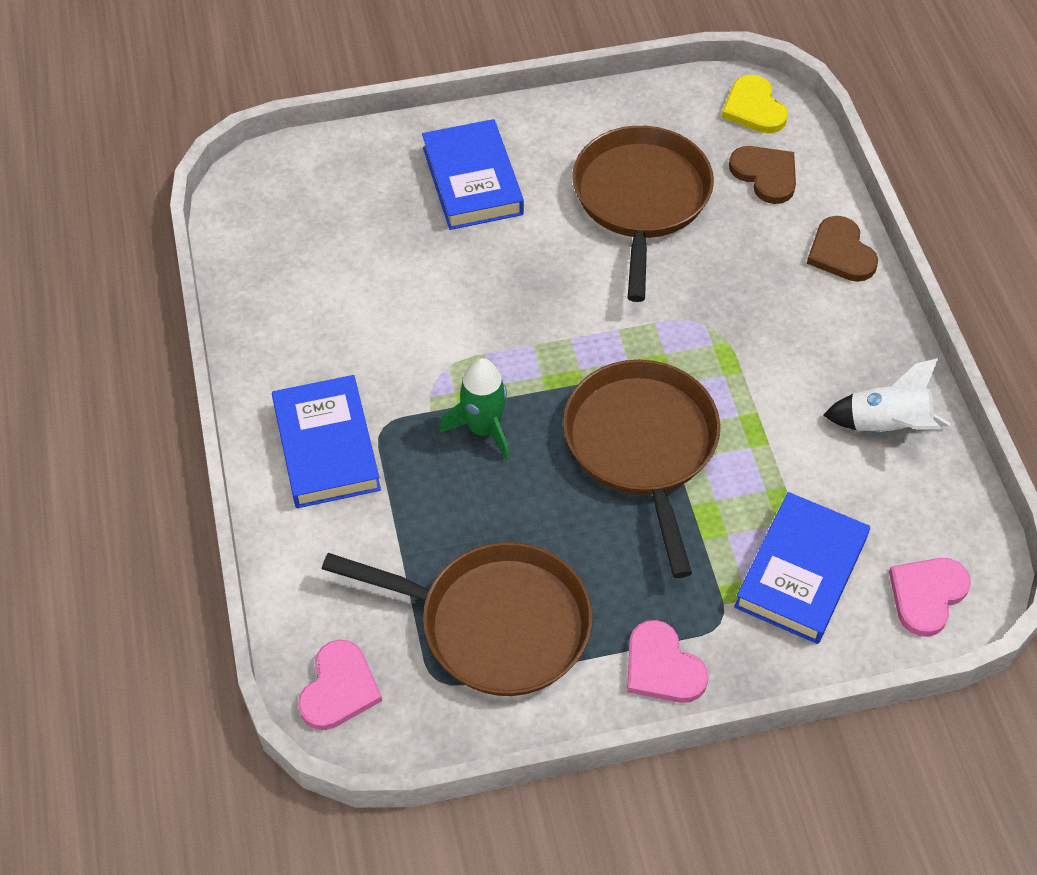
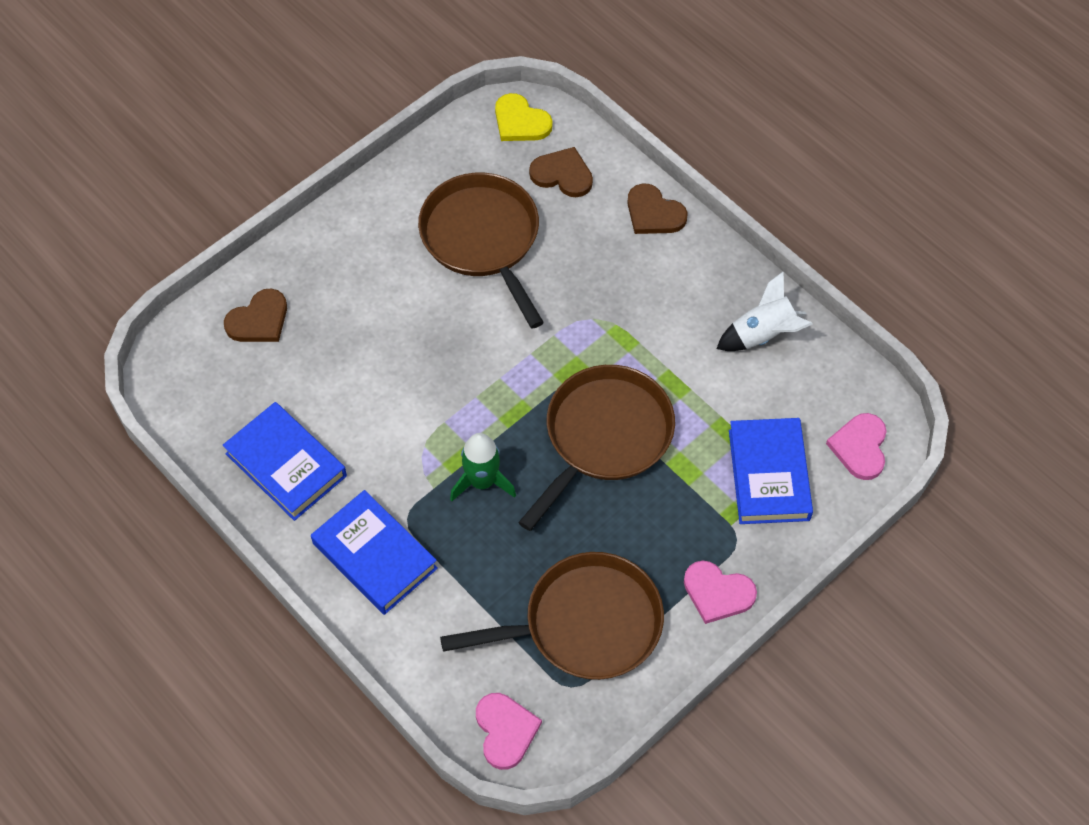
camera: 30 degrees left, 5 degrees up
blue book [422,119,524,230] -> blue book moved to [223,402,347,521]
brown pan [563,360,720,578] -> brown pan turned 75 degrees clockwise [518,365,675,531]
none -> brown heart [224,289,287,342]

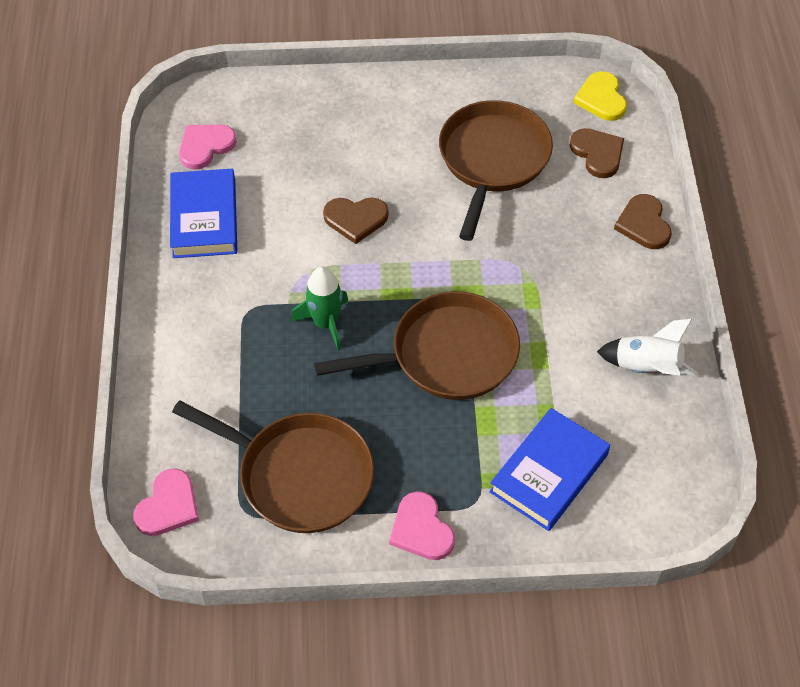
camera: 40 degrees right, 5 degrees down
brown heart [224,289,287,342] -> brown heart moved to [323,197,388,244]
blue book [311,490,438,615] -> none
pink heart [826,413,887,480] -> pink heart moved to [179,125,236,170]

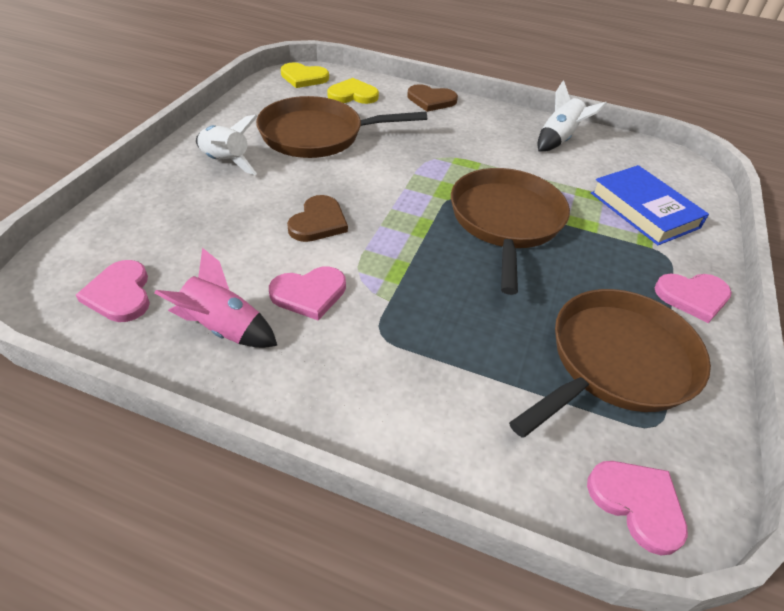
camera: 70 degrees left, 10 degrees down
blue book [170,169,237,258] -> pink rocket [155,248,277,348]
green rocket [291,267,348,351] -> none
brown pan [439,100,553,241] -> brown pan turned 45 degrees counterclockwise [256,96,427,158]
brown heart [570,128,624,178] -> yellow heart [327,78,379,104]
none -> white rocket [196,115,258,175]
none -> pink heart [269,266,346,320]

